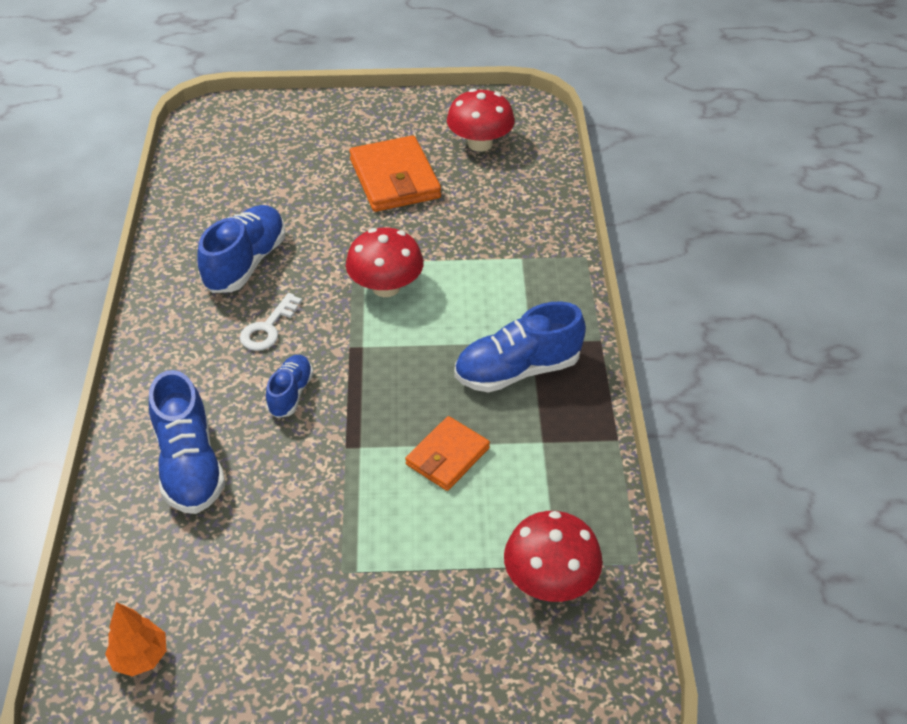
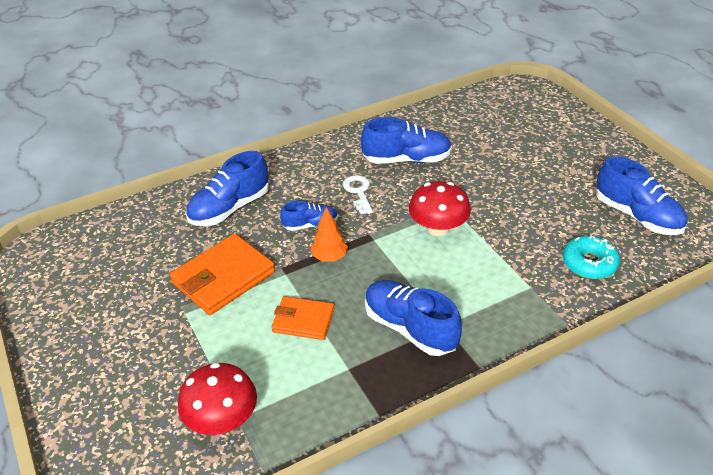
camera: 65 degrees right, 5 degrees down
orange tree [105,602,167,676] -> orange tree moved to [311,207,348,262]
white key [240,293,302,351] -> white key turned 75 degrees clockwise [343,175,373,215]
orange wallet [349,135,441,212] -> orange wallet moved to [170,234,275,315]
red mushroom [447,89,515,152] -> blue shoe [596,156,688,235]
none -> turquoise donut [563,235,620,279]

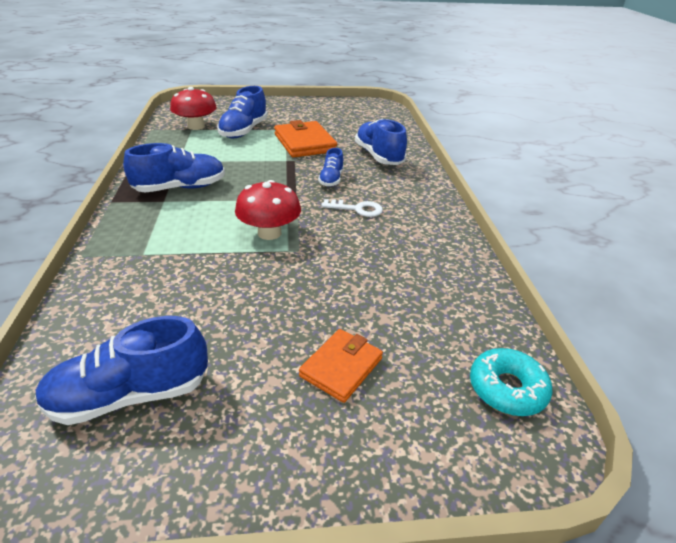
camera: 110 degrees right, 5 degrees down
orange wallet [272,296,334,340] -> orange wallet moved to [299,329,383,403]
orange tree [311,207,348,262] -> none
blue shoe [361,117,452,164] -> blue shoe moved to [217,86,268,138]
turquoise donut [563,235,620,279] -> turquoise donut moved to [470,348,552,416]

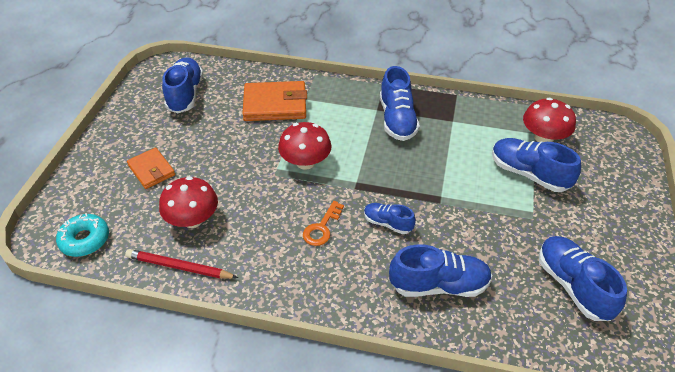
camera: 110 degrees right, 10 degrees up
orange wallet [274,120,337,158] -> orange wallet moved to [242,81,307,121]
white key [321,199,383,217] -> orange key [303,201,344,246]
none -> red pencil [125,249,238,278]
none -> red mushroom [159,176,218,228]
none -> blue shoe [539,236,627,321]

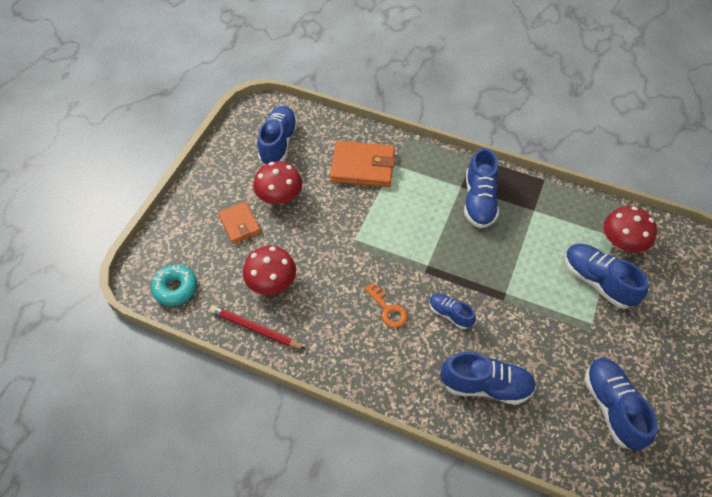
camera: 10 degrees right, 10 degrees up
red mushroom [278,122,332,170] -> red mushroom moved to [253,161,302,204]
orange key [303,201,344,246] -> orange key turned 75 degrees counterclockwise [364,282,407,328]

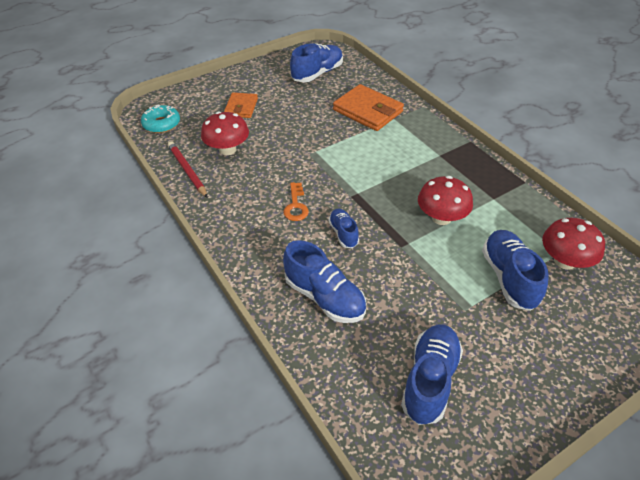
camera: 35 degrees right, 10 degrees down
red mushroom [253,161,302,204] -> red mushroom moved to [418,176,473,225]
blue shoe [464,148,499,228] -> none

